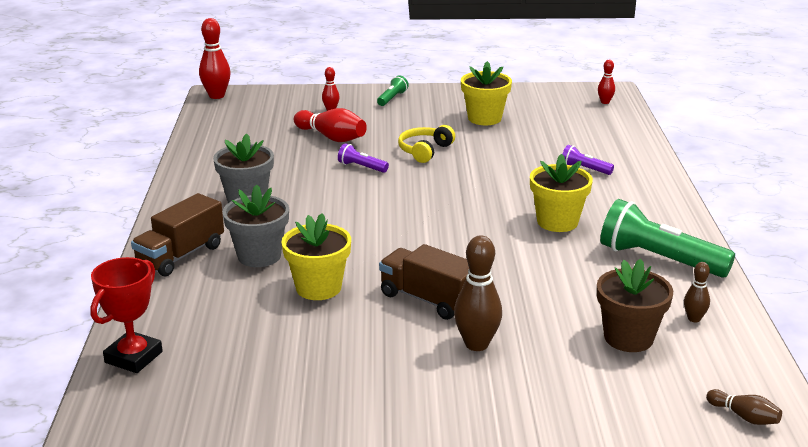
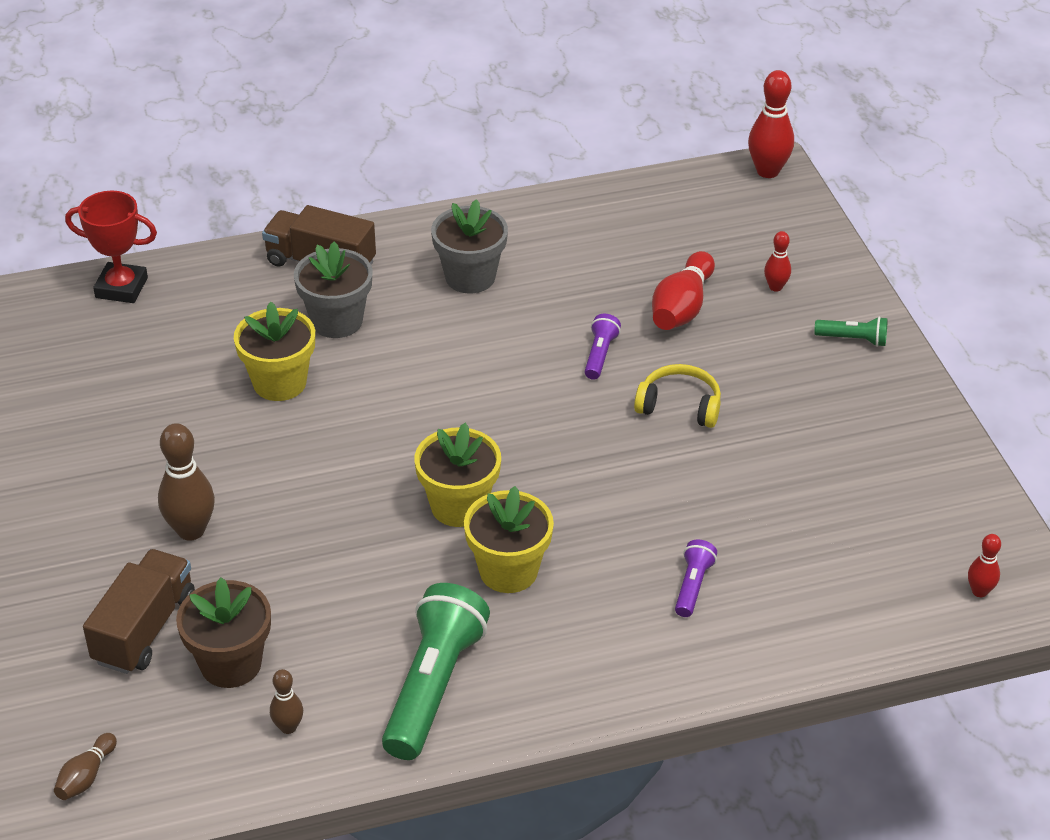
camera: 75 degrees right, 15 degrees up
brown truck [379,244,469,320] -> brown truck moved to [83,549,195,674]
yellow flower pot [461,61,512,125] -> yellow flower pot moved to [415,423,501,527]

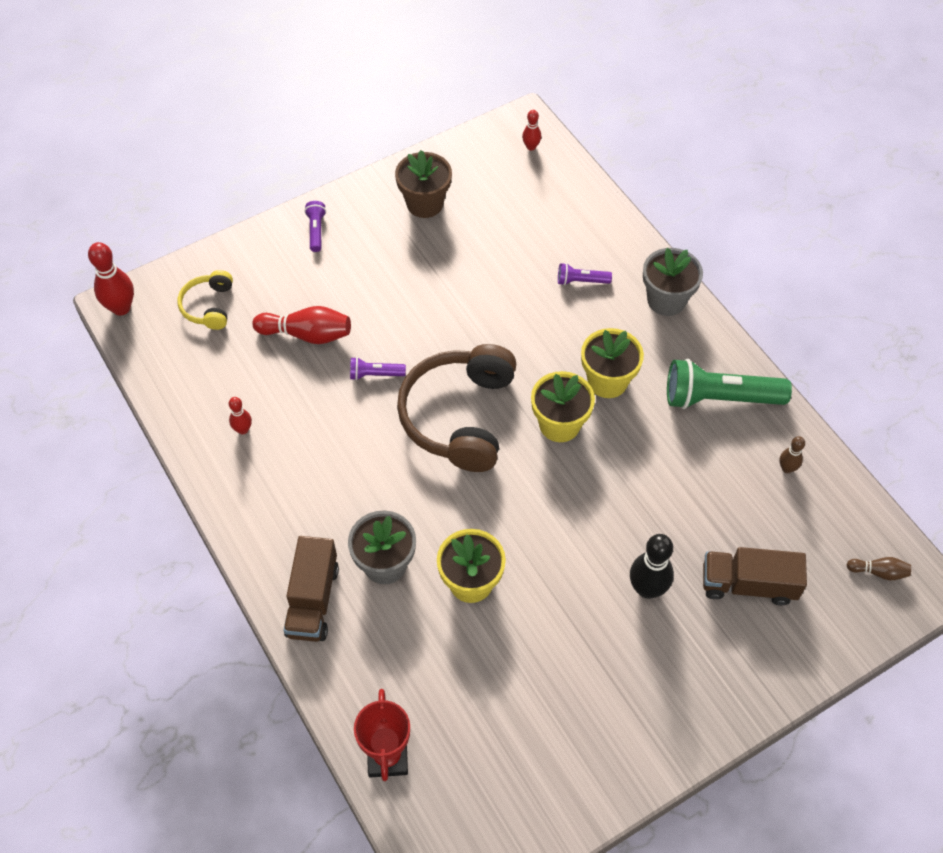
camera: 105 degrees left, 15 degrees up
brown bowling pin [158,423,215,541] -> black bowling pin [630,534,674,599]
brown flower pot [176,577,271,688] -> brown flower pot moved to [395,150,452,218]
grey flower pot [431,199,508,293] -> grey flower pot moved to [643,248,703,316]
yellow headphones [634,364,721,428] -> yellow headphones moved to [178,270,233,330]
red bowling pin [764,231,791,292] -> red bowling pin moved to [229,397,252,434]
green flashlight [814,316,888,347] -> purple flashlight [304,201,326,252]
none -> brown headphones [397,344,516,472]

